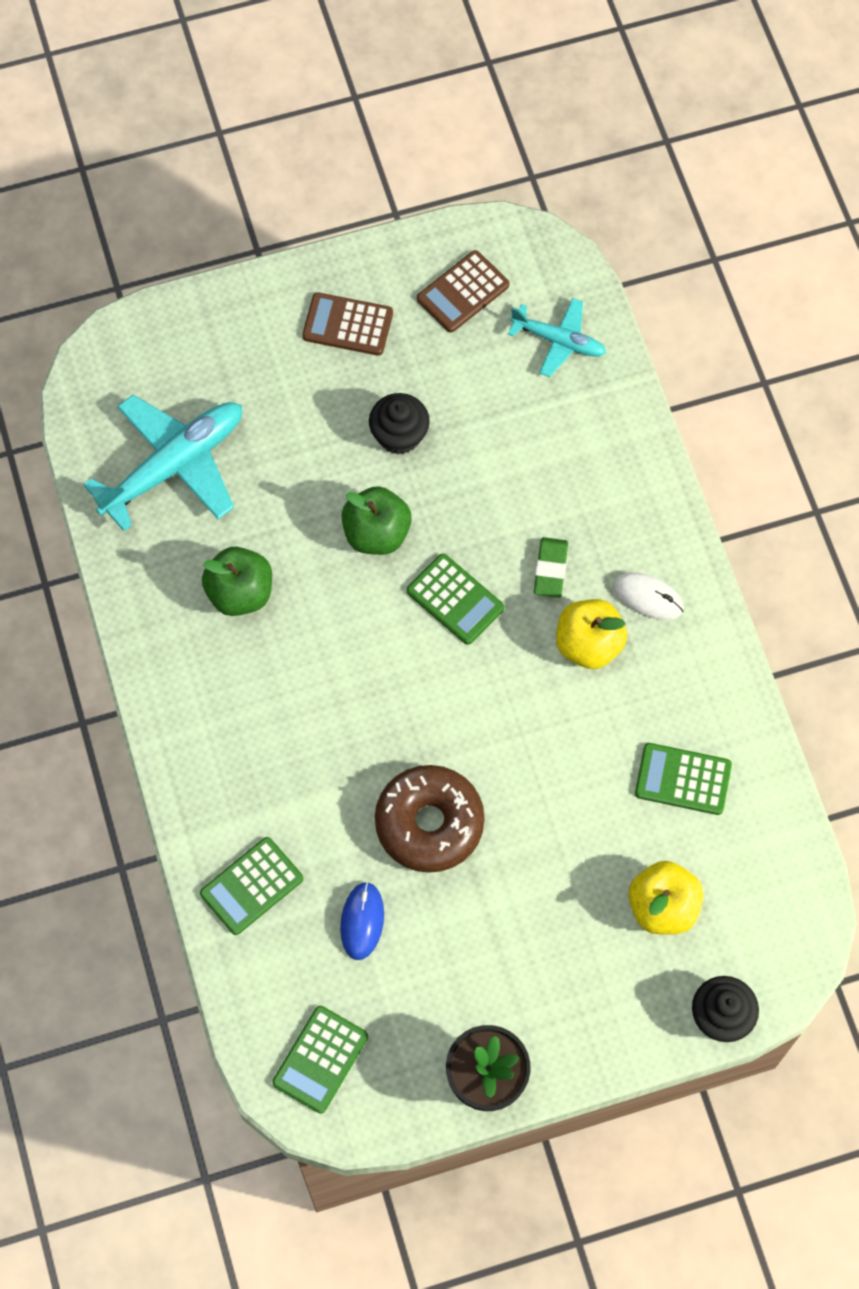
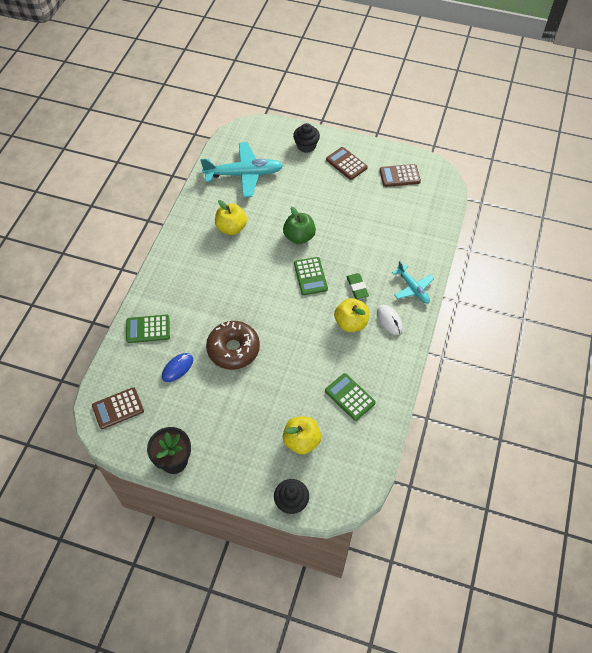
camera: 35 degrees right, 10 degrees down
green apple [202,547,272,616] -> yellow apple [215,200,247,235]
green calculator [272,1006,368,1113] -> brown calculator [92,387,144,429]
black cupcake [369,393,430,454] -> black cupcake moved to [293,123,320,153]
turquoise plane [508,298,606,377] -> turquoise plane moved to [392,261,434,304]
green eraser [534,537,568,598] -> green eraser turned 60 degrees counterclockwise [346,273,369,299]

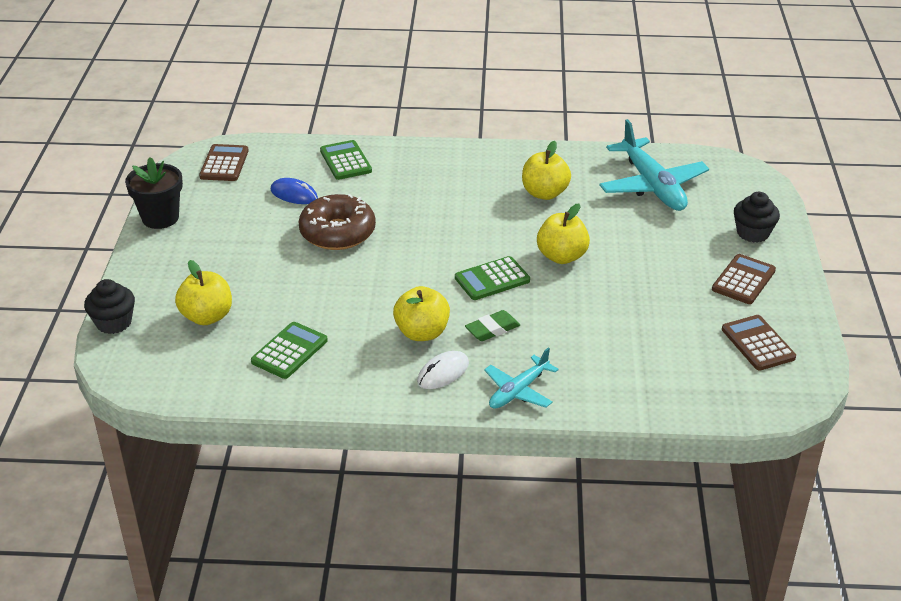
camera: 75 degrees right, 20 degrees down
brown calculator [92,387,144,429] -> brown calculator turned 45 degrees clockwise [199,144,249,181]
green apple [283,207,316,244] -> yellow apple [537,203,590,264]

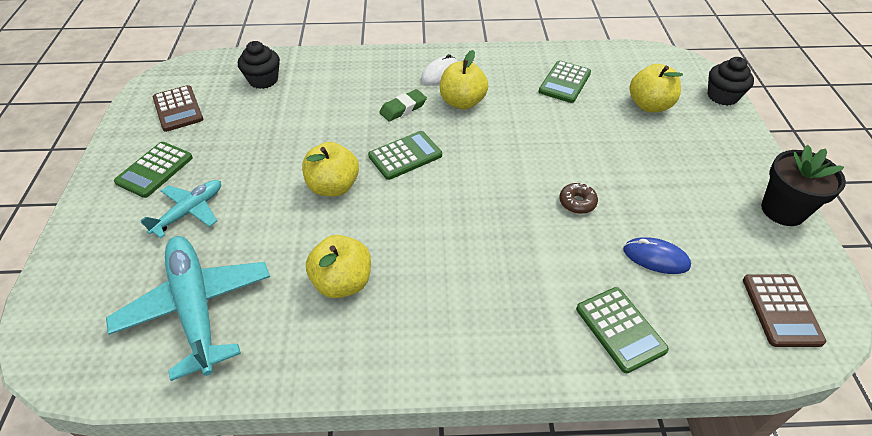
camera: 175 degrees right, 10 degrees up
brown donut [298,194,376,250] -> brown donut [559,183,598,214], size x0.45
turquoise plane [484,347,559,409] -> turquoise plane moved to [140,180,221,238]
brown calculator [712,254,776,304] -> green calculator [114,142,193,198]
black cupcake [734,192,780,243] -> black cupcake moved to [238,41,280,89]

